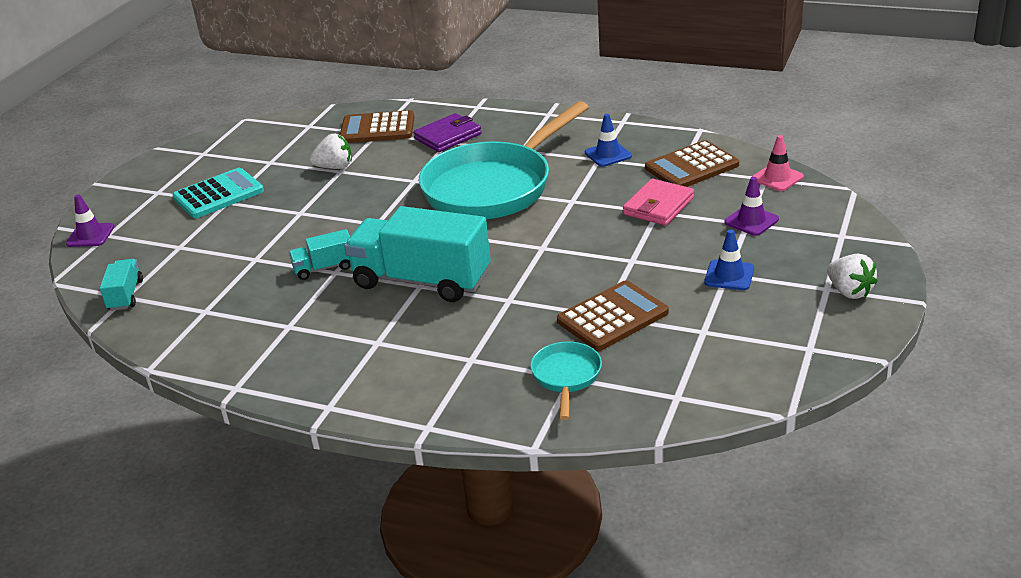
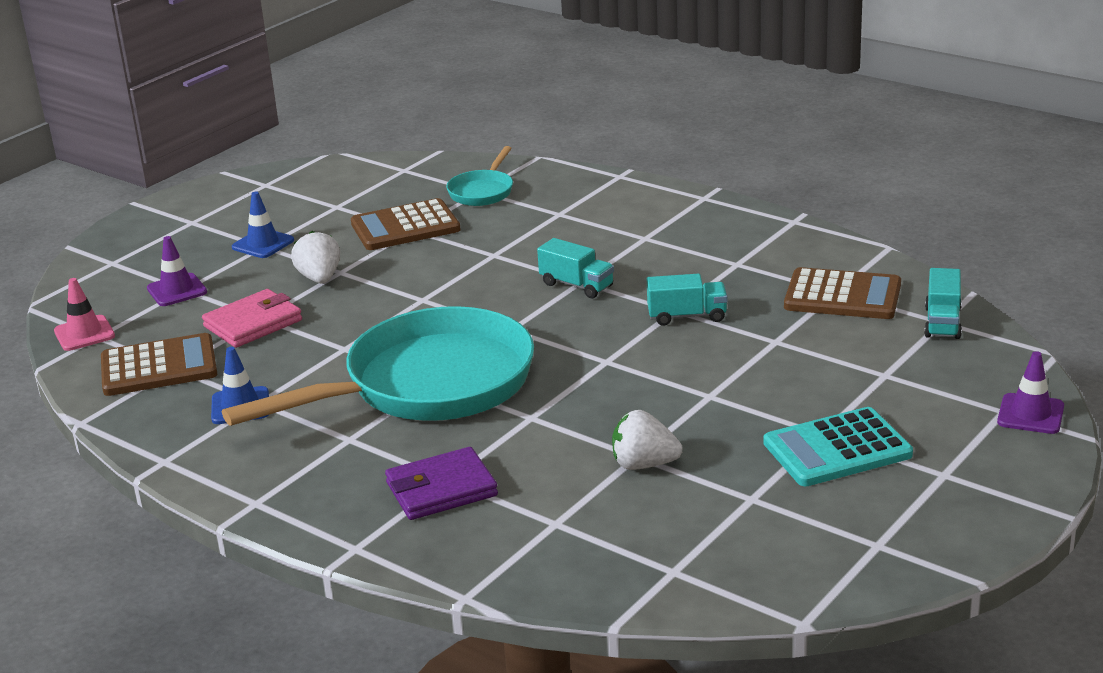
camera: 165 degrees left, 5 degrees down
brown calculator [340,110,414,143] -> brown calculator moved to [784,267,901,319]
turquoise truck [344,206,491,302] -> turquoise truck [537,238,614,298], size x0.47
white strawberry [827,254,878,299] -> white strawberry moved to [291,231,340,283]

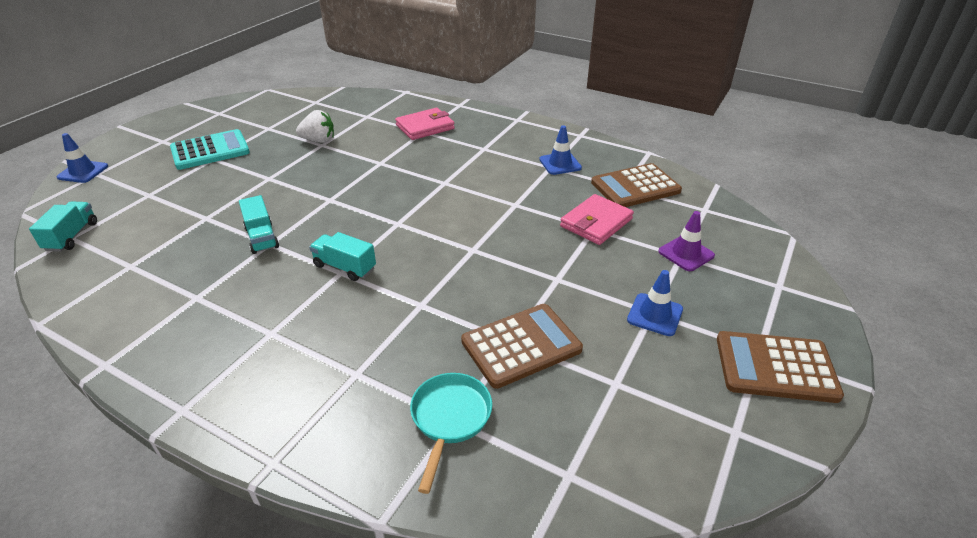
camera: 170 degrees right, 10 degrees up
pink traffic cone [54,278,115,351] -> none
turquoise pan [222,306,534,426] -> none
white strawberry [291,231,340,283] -> none
purple wallet [385,447,498,520] -> pink wallet [395,108,455,140]
turquoise truck [647,274,728,326] -> turquoise truck turned 105 degrees counterclockwise [239,195,279,254]
brown calculator [784,267,901,319] -> brown calculator moved to [717,331,844,403]
purple traffic cone [997,351,1064,434] -> blue traffic cone [57,133,108,183]

